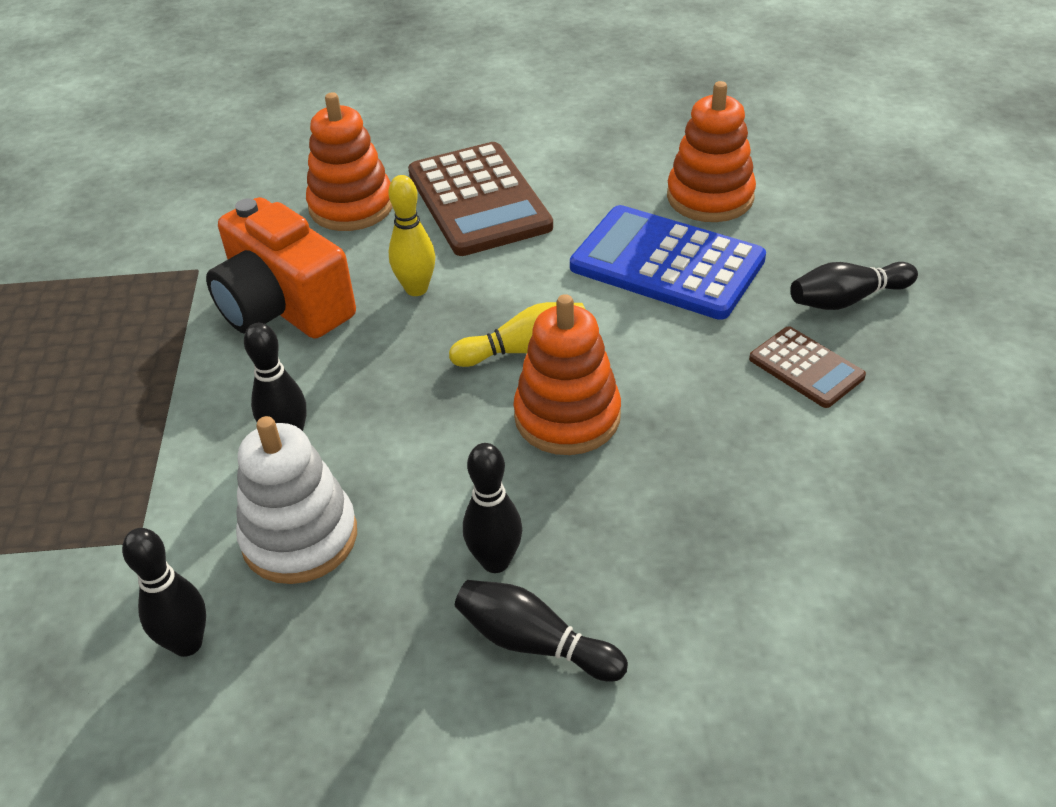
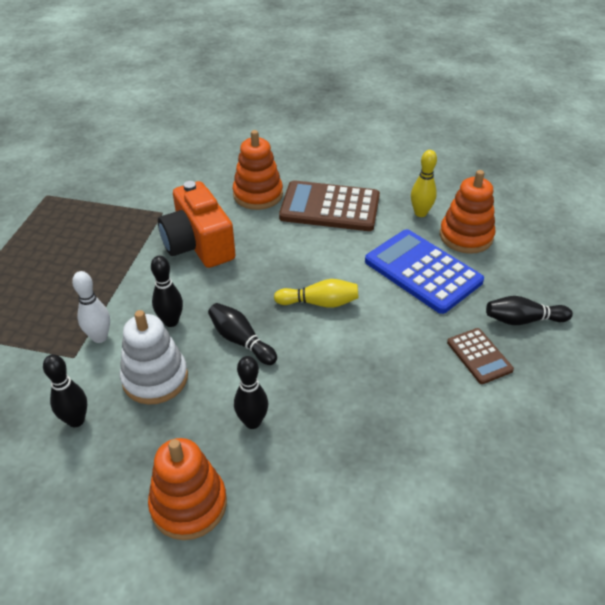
camera: 15 degrees right, 0 degrees up
yellow bowling pin [388,175,435,296] -> yellow bowling pin moved to [411,150,437,217]
brown calculator [408,142,553,256] -> brown calculator turned 105 degrees clockwise [279,180,380,231]
black bowling pin [455,580,628,681] -> black bowling pin moved to [208,303,277,365]
orange stacking toy [513,294,621,455] -> orange stacking toy moved to [148,438,227,540]
none -> white bowling pin [72,271,110,343]

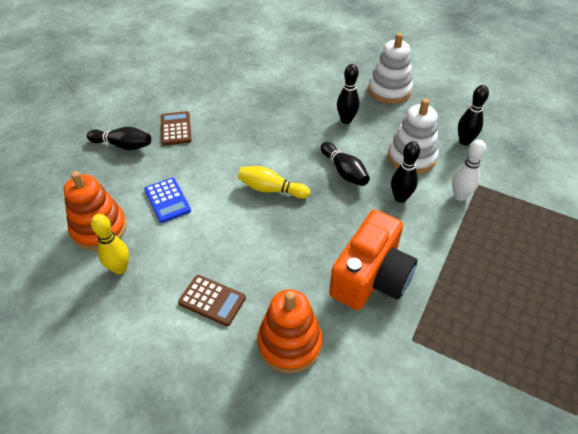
camera: 165 degrees left, 5 degrees up
orange stacking toy [148,438,227,540] -> white stacking toy [368,33,413,104]
orange camera [158,181,235,268] -> orange camera turned 45 degrees clockwise [329,210,417,310]
brown calculator [279,180,380,231] -> brown calculator [178,275,246,326], size x0.53
blue calculator [365,229,484,314] -> blue calculator [144,178,191,223], size x0.53

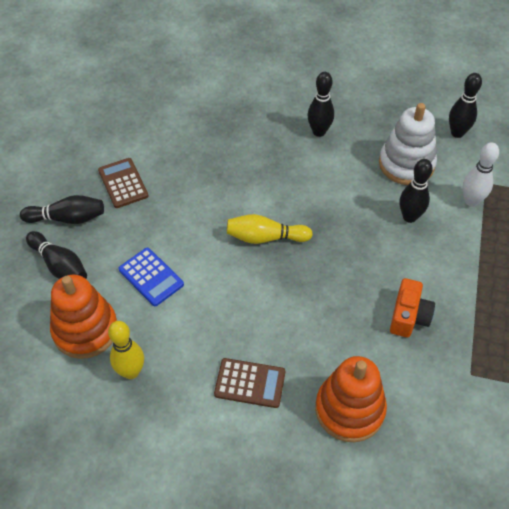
camera: 15 degrees left, 5 degrees up
black bowling pin [321,142,370,186] -> black bowling pin moved to [26,231,87,279]
orange camera [329,210,417,310] -> orange camera [390,278,435,337], size x0.53
white stacking toy [368,33,413,104] -> none

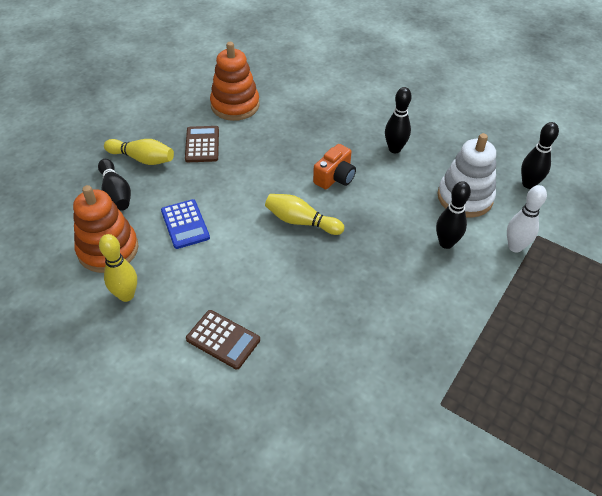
camera: 20 degrees right, 5 degrees down
black bowling pin [20,195,104,224] -> yellow bowling pin [104,139,174,165]
orange stacking toy [315,356,387,442] -> orange stacking toy moved to [210,42,260,121]
orange camera [390,278,435,337] -> orange camera moved to [313,144,356,189]

